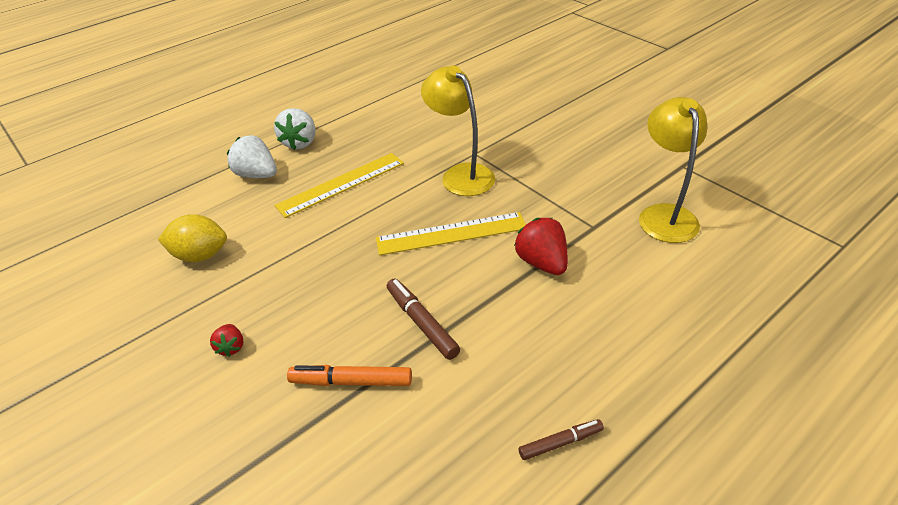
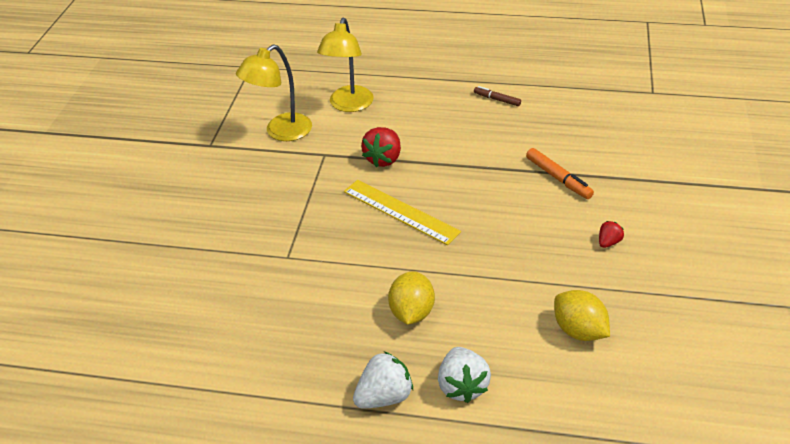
camera: 130 degrees left, 0 degrees up
yellow ruler [274,153,404,218] -> yellow lemon [388,271,435,325]
brown marker [387,279,460,360] -> none
yellow lamp [421,65,495,196] -> yellow lamp moved to [317,17,374,112]

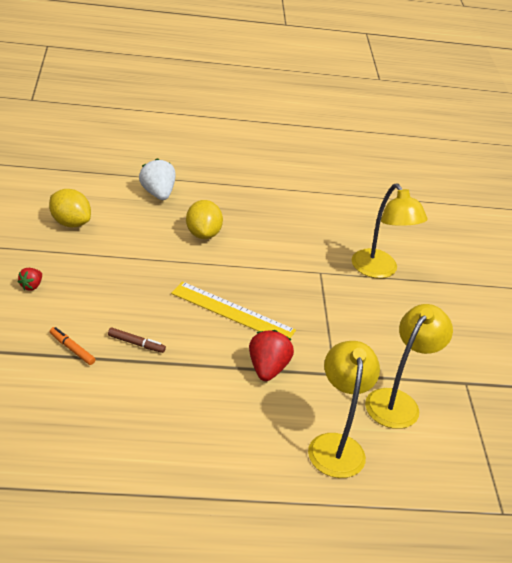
camera: 160 degrees right, 5 degrees down
white strawberry [353,351,413,409] -> none
brown marker [474,86,521,106] -> brown marker moved to [108,328,166,353]
orange marker [526,148,594,199] -> orange marker [50,327,96,365], size x0.66
none -> yellow lamp [352,183,428,278]

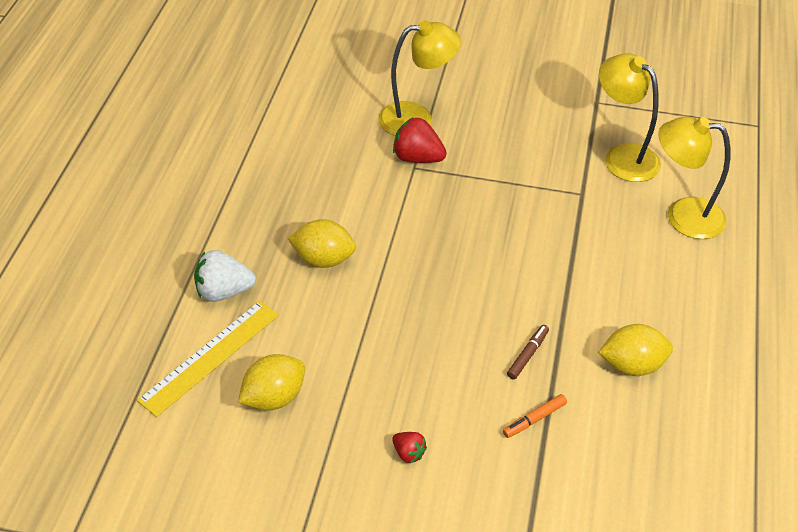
camera: 70 degrees left, 10 degrees up
yellow ruler [171,282,296,338] -> yellow ruler moved to [137,301,279,417]
red strawberry [249,330,294,381] -> red strawberry moved to [393,117,447,163]
none -> yellow lemon [598,324,673,376]

